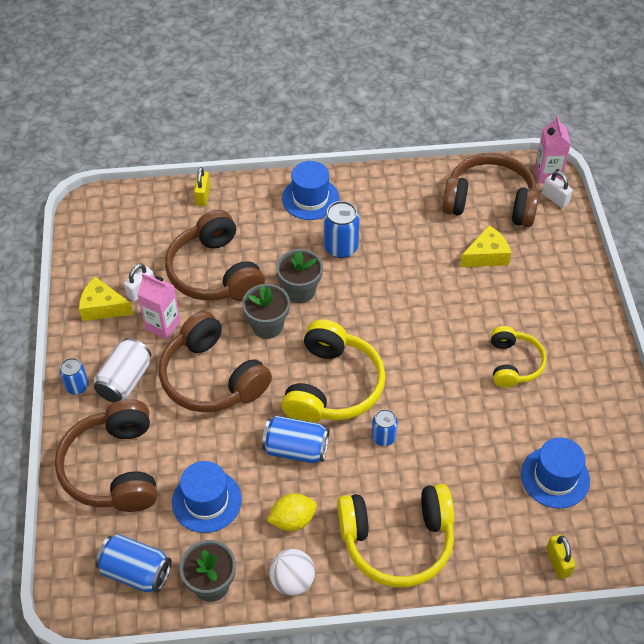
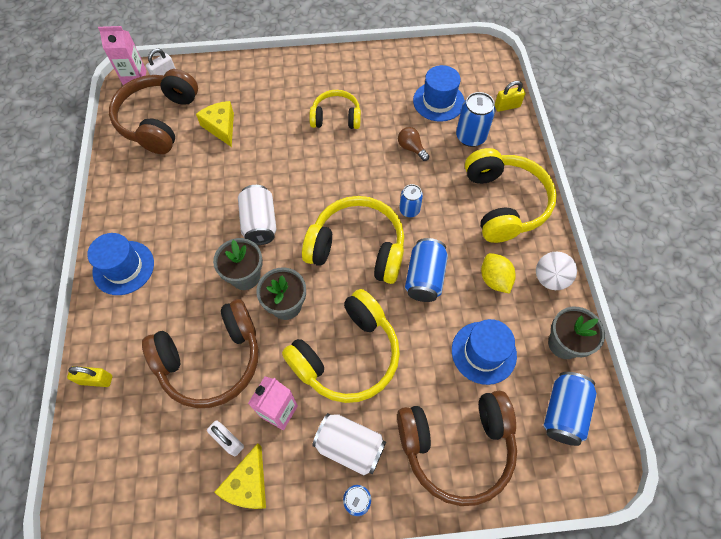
camera: 90 degrees left, 10 degrees up
brown headphones [159,311,272,412] -> yellow headphones [282,289,400,403]
blue can [324,201,360,258] -> blue can moved to [456,92,496,147]
none -> white can [238,185,276,245]
none -> brown light bulb [398,127,429,161]

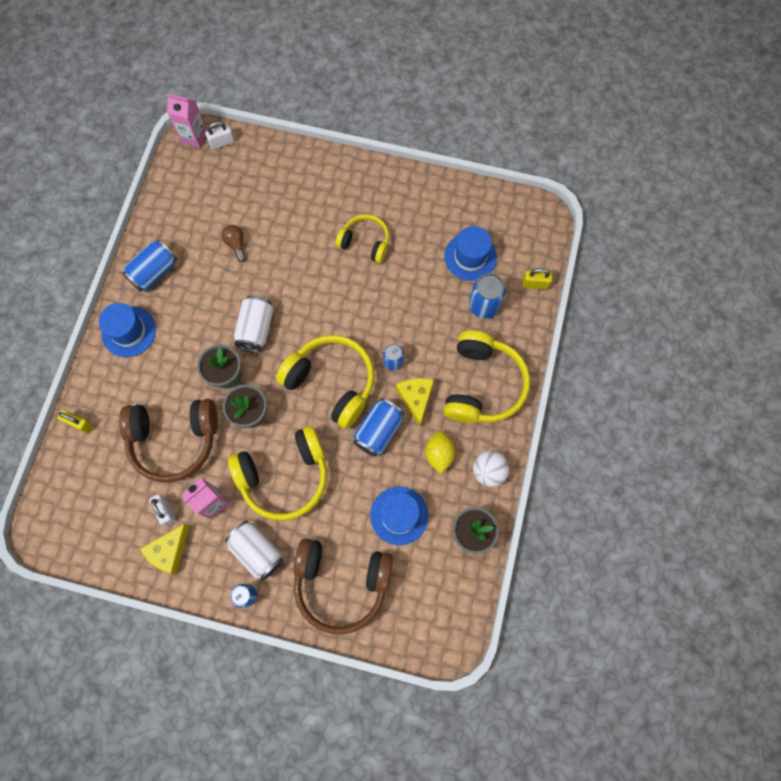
camera: 20 degrees right, 10 degrees up
brown headphones [109,69,198,154] -> none
yellow cheese [196,101,234,147] -> yellow cheese moved to [396,378,434,427]
brown light bulb [398,127,429,161] -> brown light bulb moved to [222,225,246,262]
blue can [543,372,597,446] -> blue can moved to [122,240,177,292]

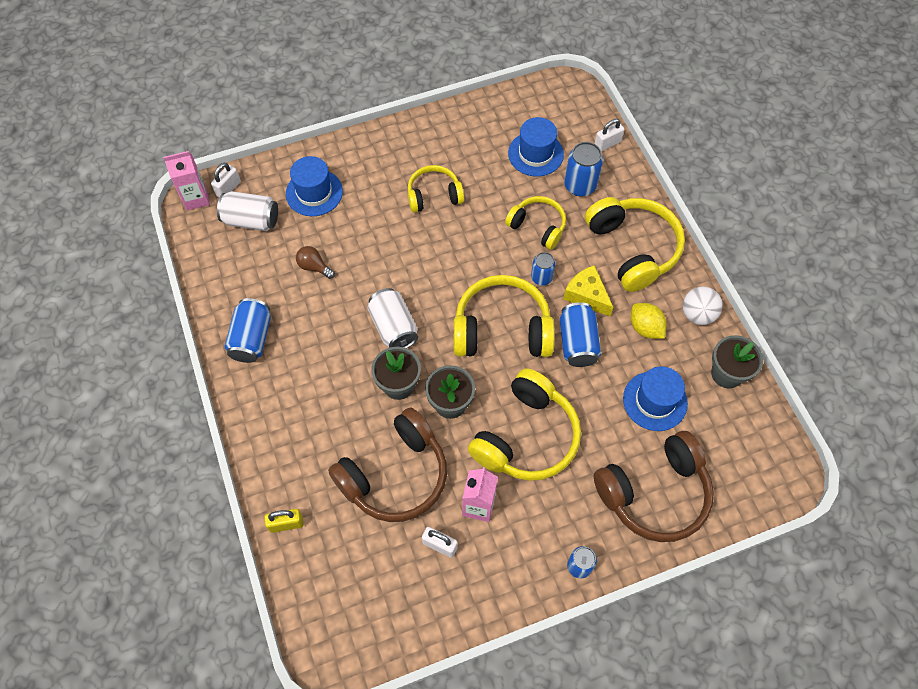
camera: 35 degrees left, 10 degrees down
blue hat [99,303,156,357] -> blue hat moved to [286,156,343,216]
yellow cheese [140,524,189,574] -> none
white can [225,521,283,580] -> white can moved to [217,191,278,231]
yellow padlock [522,268,552,289] -> white padlock [595,119,624,152]
none -> yellow headphones [505,196,566,250]

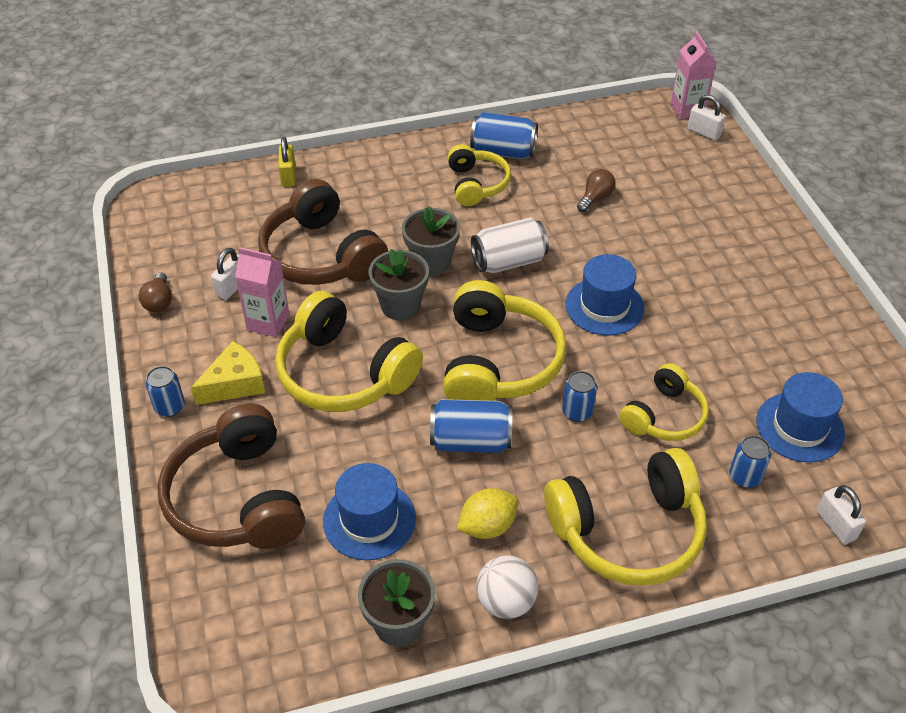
camera: 95 degrees right, 15 degrees down
white can [217,191,278,231] -> none
blue hat [286,156,343,216] -> blue hat moved to [565,254,645,336]
yellow headphones [408,165,464,212] -> yellow headphones moved to [448,144,511,206]
yellow cheese [563,265,613,316] -> yellow cheese moved to [191,341,265,405]
blue can [564,142,603,197] -> blue can [729,436,771,488], size x0.63
none -> brown light bulb [139,272,172,312]

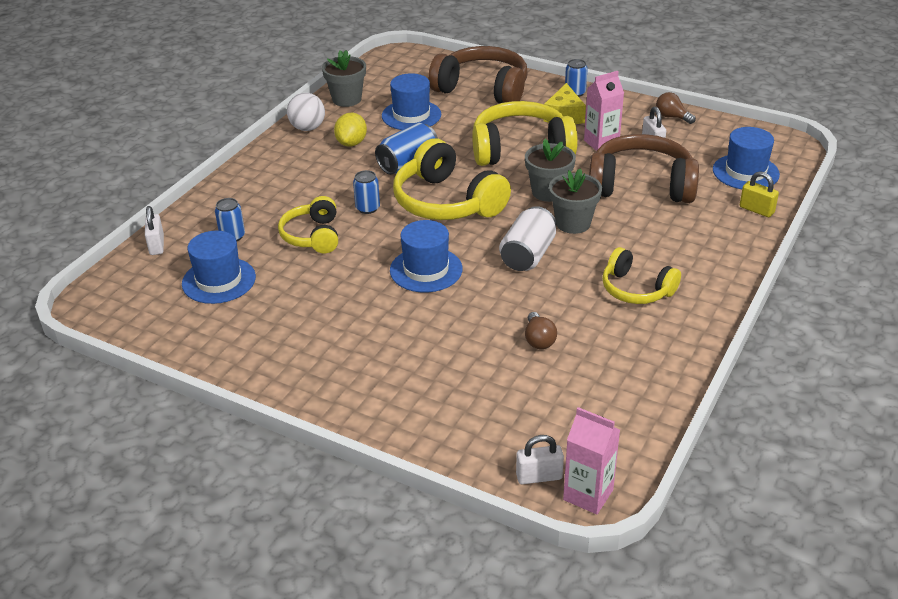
camera: 135 degrees right, 10 degrees down
blue can [470,112,538,159] -> none
yellow headphones [544,448,707,586] -> none
white padlock [816,485,866,545] -> white padlock turned 60 degrees clockwise [145,206,164,255]
none -> blue hat [713,127,780,189]

